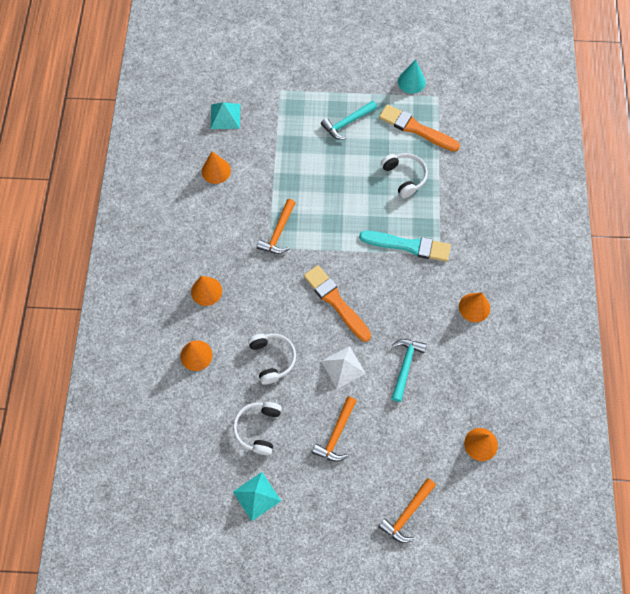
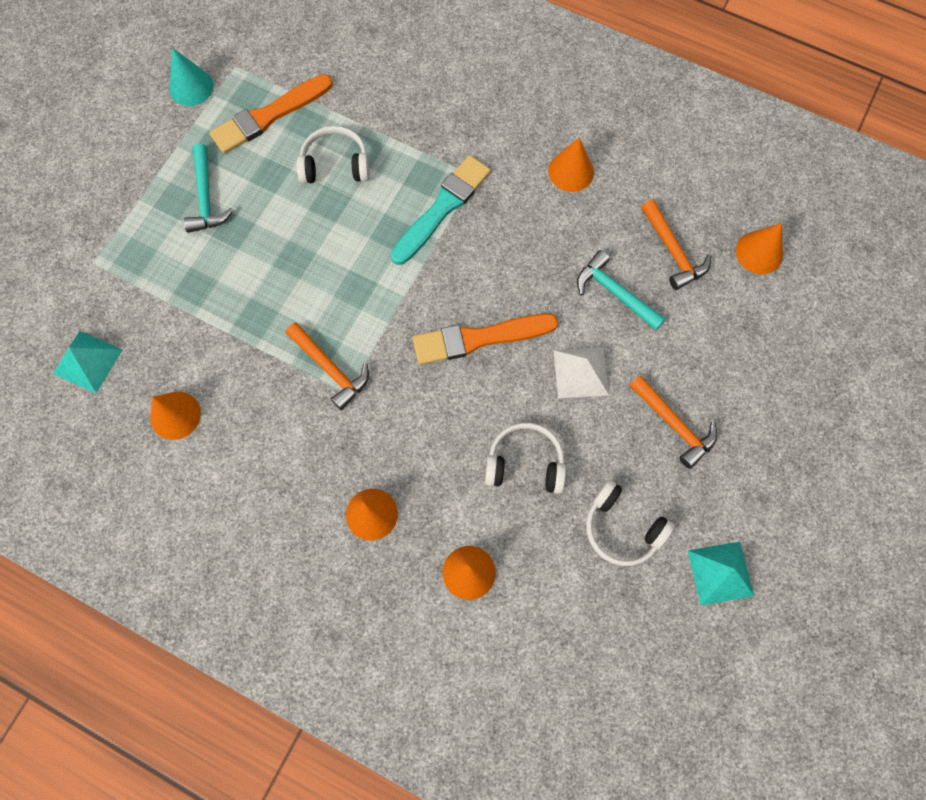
camera: 65 degrees left, 5 degrees up
orange hammer [378,478,436,543] -> orange hammer moved to [641,200,711,290]

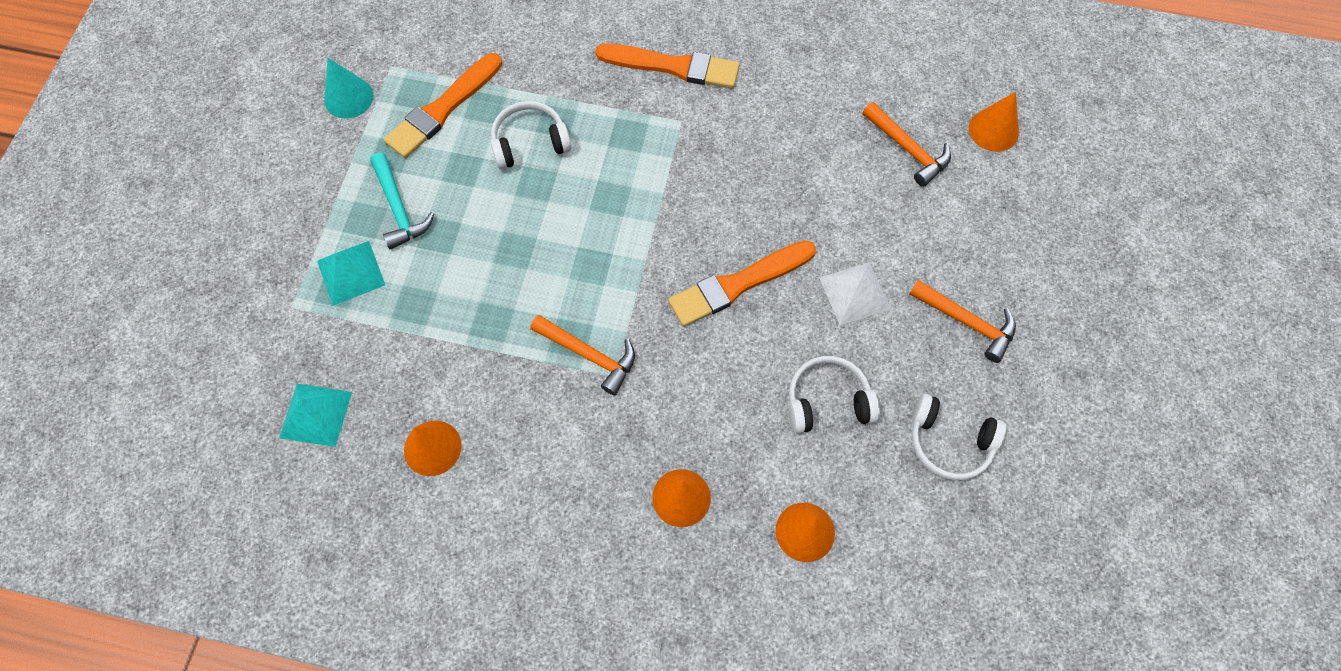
camera: 15 degrees left, 5 degrees down
turquoise brush [391,155,491,265] -> none
orange cone [548,137,594,192] -> none
turquoise hammer [577,250,666,330] -> none
turquoise pyramid [688,542,754,605] -> turquoise pyramid moved to [317,241,385,306]
none -> orange brush [596,43,740,89]

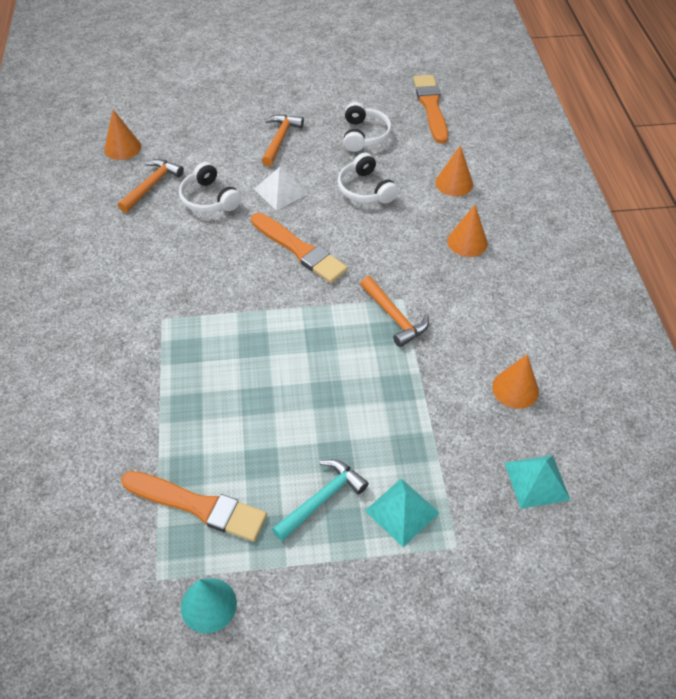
camera: 110 degrees left, 15 degrees down
white headphones [491,101,572,170] -> white headphones moved to [179,162,242,213]
orange hammer [530,315,635,395] -> orange hammer turned 135 degrees clockwise [360,276,429,347]
orange brush [596,43,740,89] -> orange brush moved to [413,75,448,144]

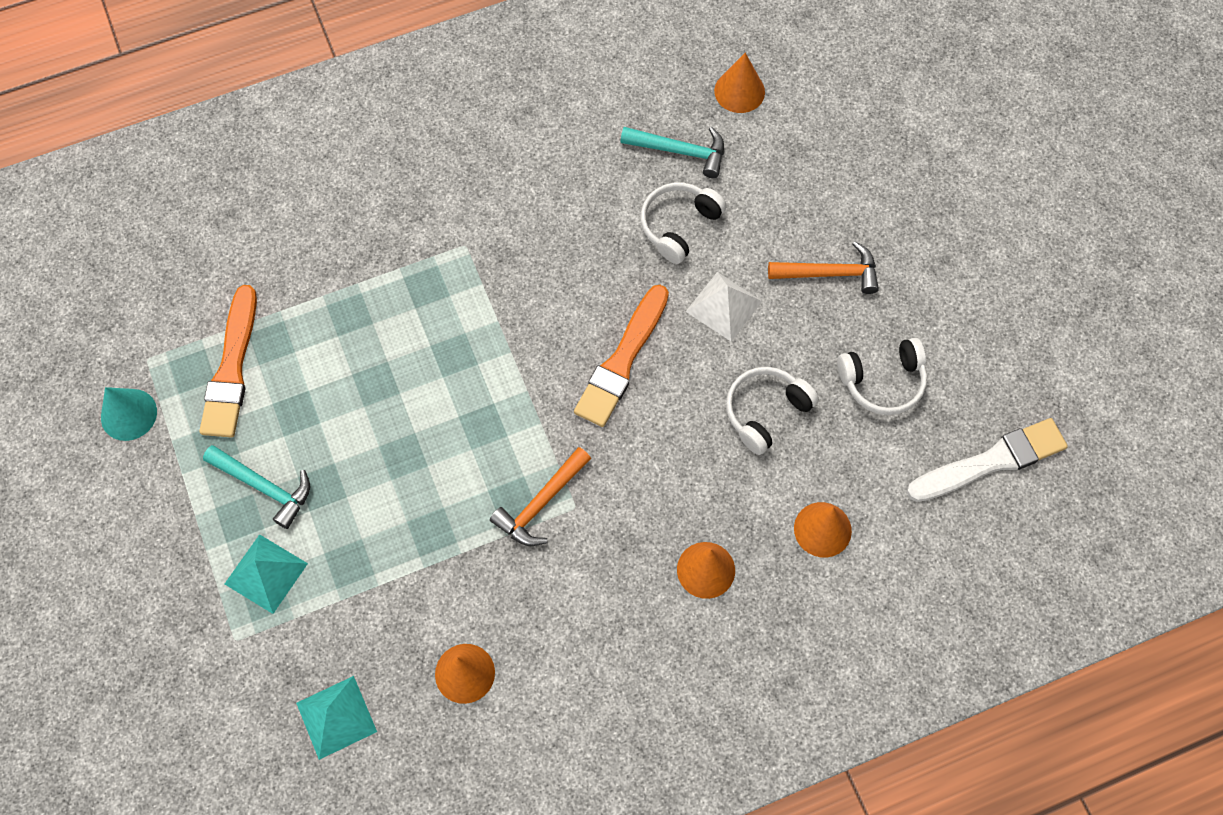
camera: 75 degrees right, 15 degrees up
orange hammer [118,159,184,213] -> turquoise hammer [620,127,724,178]
orange brush [413,75,448,144] -> white brush [907,418,1068,502]

